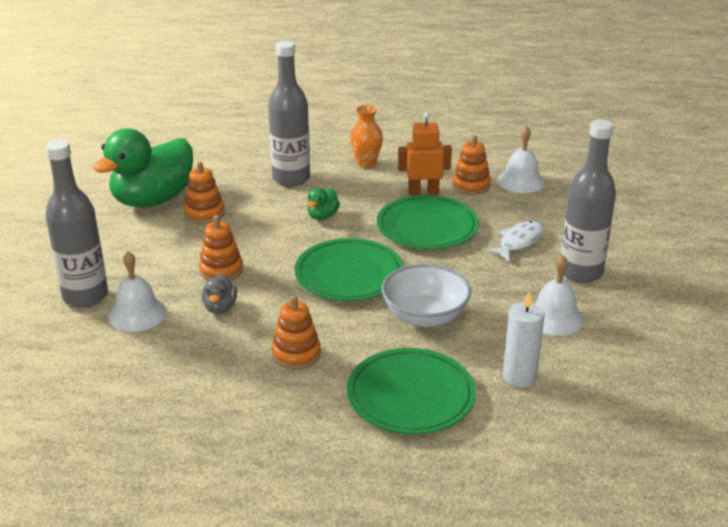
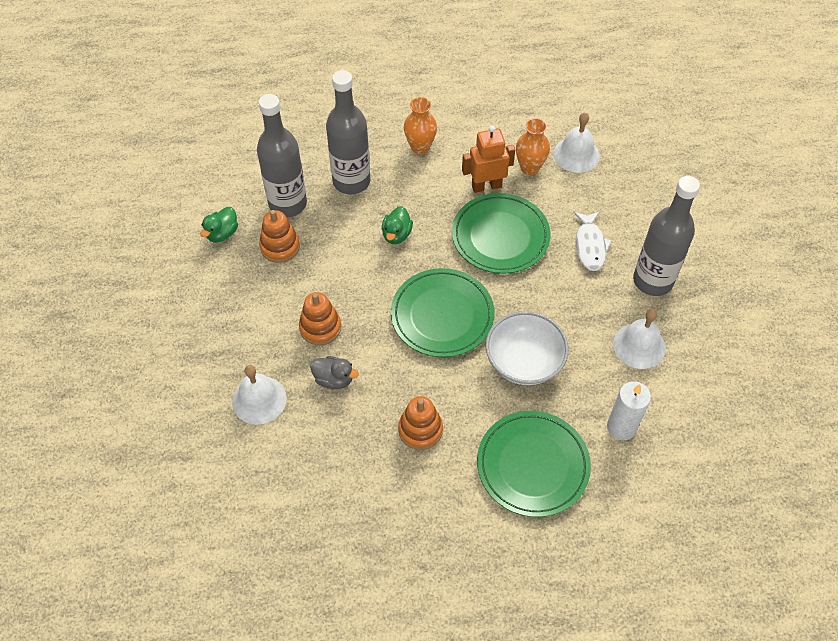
camera: 10 degrees left, 25 degrees up
grey bottle [45,139,108,307] -> grey bottle moved to [257,94,307,217]
green duck [93,128,193,207] -> green duck [201,207,238,243], size x0.42
grey duck [201,274,237,314] -> grey duck turned 60 degrees counterclockwise [310,356,359,389]
orange stacking toy [452,135,491,195] -> orange vase [516,118,550,175]
white fish [485,221,544,262] -> white fish turned 150 degrees clockwise [573,212,612,271]

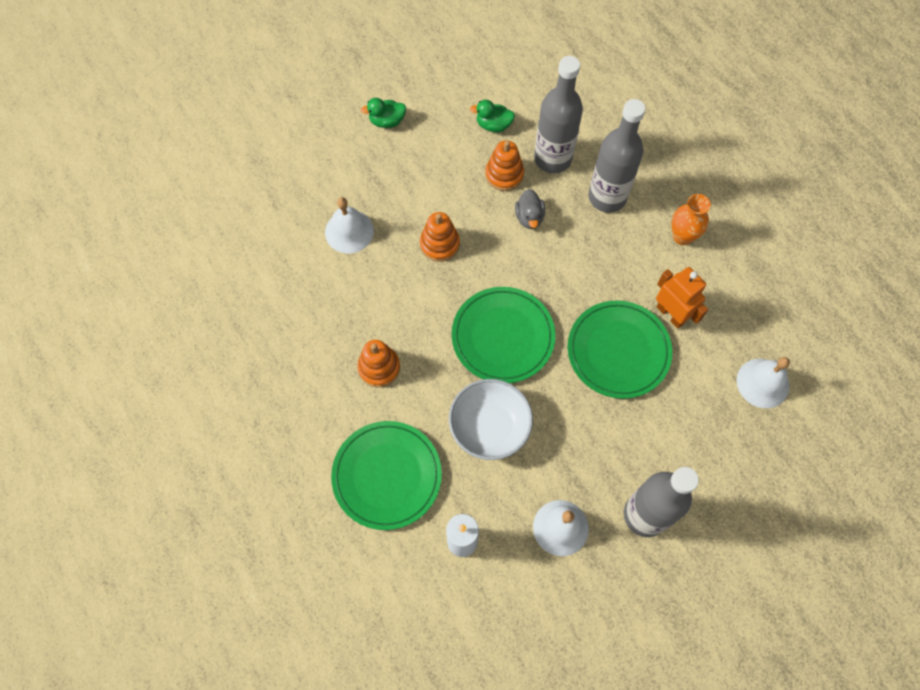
camera: 65 degrees right, 10 degrees up
grey duck [310,356,359,389] -> grey duck moved to [515,189,545,229]
green duck [382,206,413,244] -> green duck moved to [361,98,406,128]
orange vase [516,118,550,175] -> none
white fish [573,212,612,271] -> none

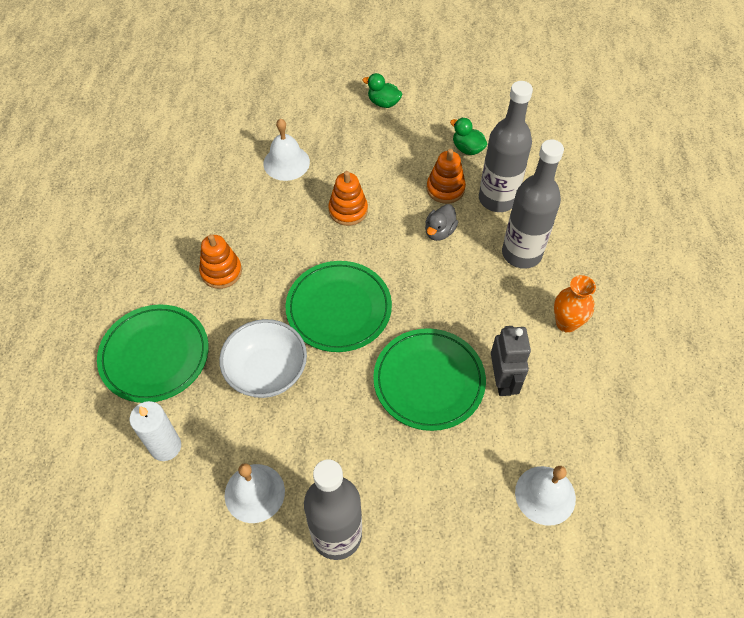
camera: 35 degrees right, 10 degrees down
orange robot [656,267,708,328] -> grey robot [491,326,531,396]

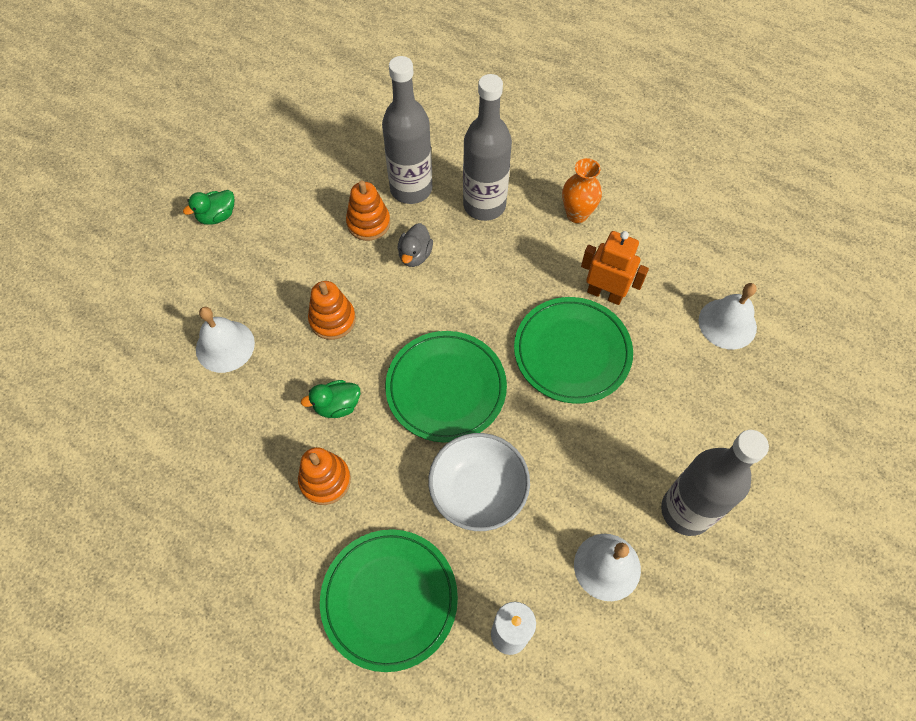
camera: 60 degrees left, 5 degrees up
grey duck [425,204,458,241] -> grey duck turned 45 degrees clockwise [397,223,433,267]
green duck [450,118,487,155] -> green duck moved to [301,380,360,418]
grey robot [491,326,531,396] -> orange robot [581,231,649,305]

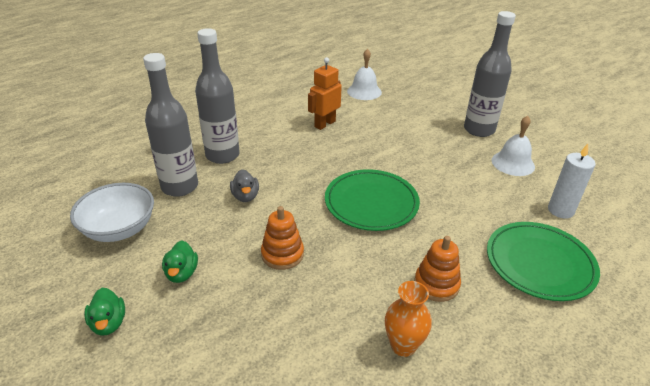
camera: 75 degrees left, 25 degrees down
white bell [196,307,255,373] -> none
green duck [301,380,360,418] -> green duck moved to [162,240,198,283]
orange stacking toy [346,180,390,241] -> none
grey duck [397,223,433,267] -> grey duck turned 45 degrees clockwise [230,169,259,202]
white bowl [428,433,530,531] -> white bowl moved to [70,183,154,242]
green plate [514,297,633,404] -> none
orange vase [562,158,602,223] -> orange vase moved to [385,281,432,357]

